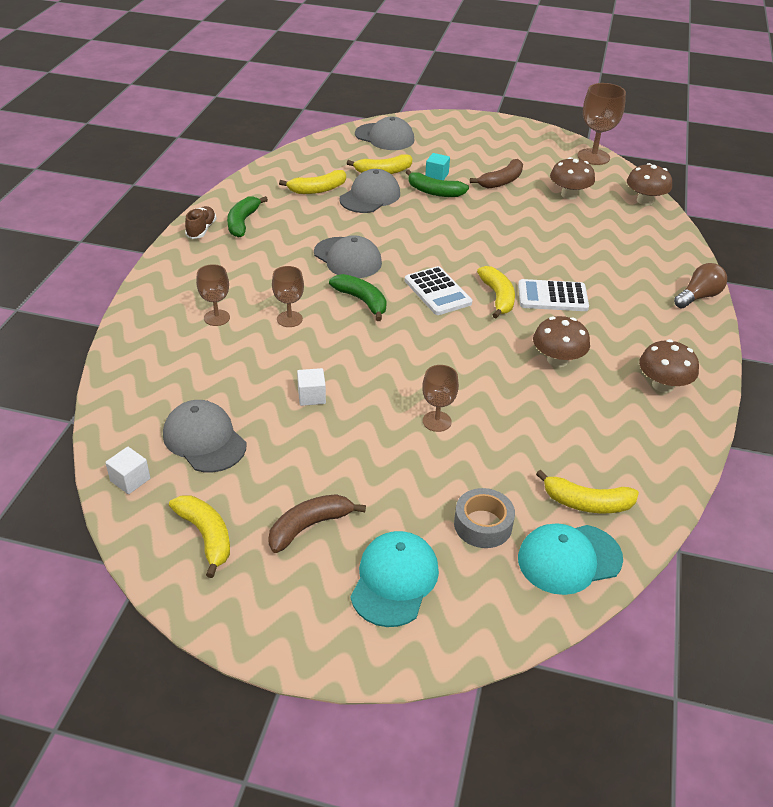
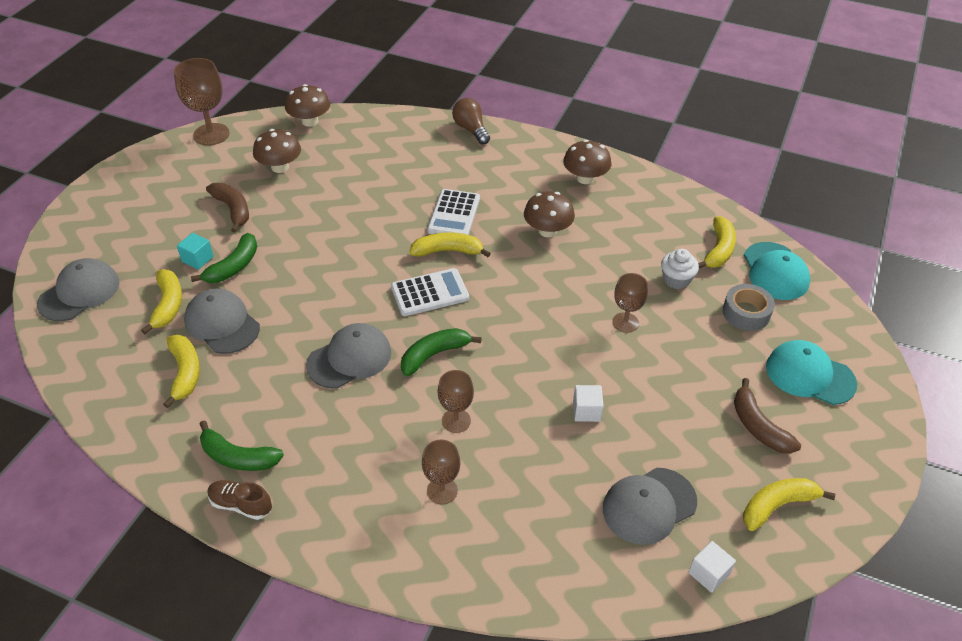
camera: 80 degrees left, 5 degrees up
none -> white cupcake [661,249,699,289]

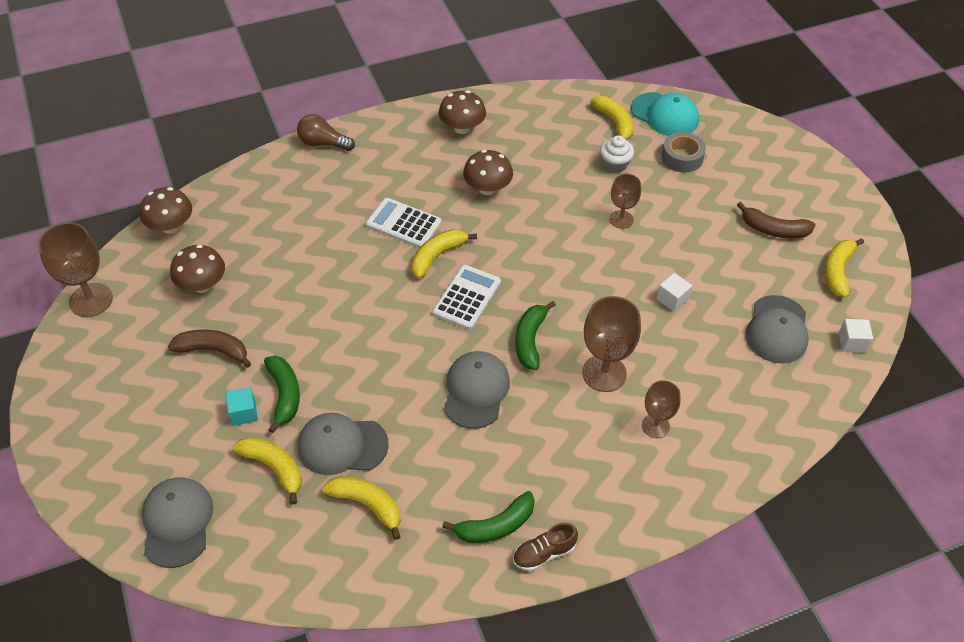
camera: 45 degrees left, 5 degrees up
white calculator [427,189,480,235] -> white calculator turned 150 degrees clockwise [366,198,442,248]
brown goblet [438,370,474,433] -> brown goblet [582,296,641,392], size x1.64
turquoise cap [766,340,857,405] -> none

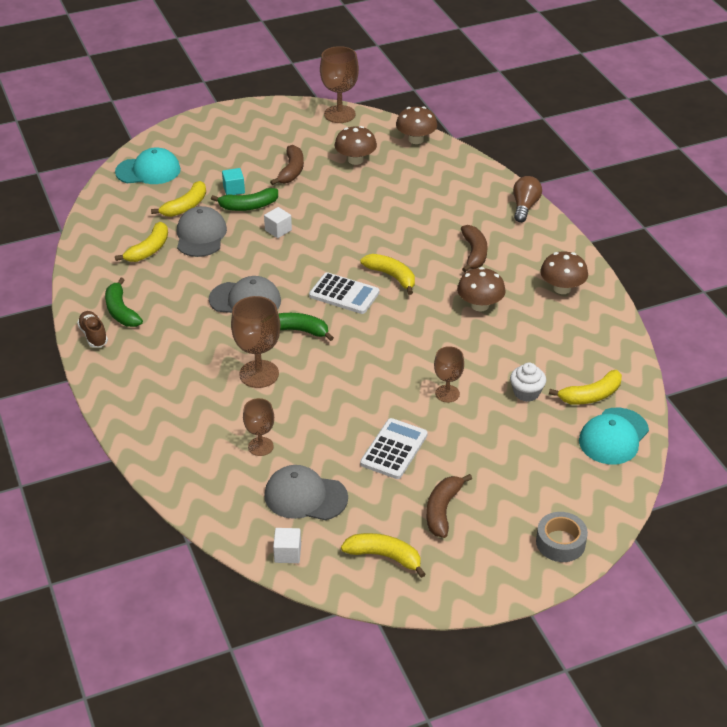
camera: 90 degrees right, 10 degrees down
grey cap [142,477,213,568] -> turquoise cap [115,147,181,184]
white calculator [366,198,442,248] -> white calculator moved to [360,418,428,479]
brown goblet [642,380,681,438] -> brown goblet moved to [243,398,274,456]
white cube [657,273,692,312] -> white cube moved to [264,207,292,238]
grey tape [662,132,706,173] -> grey tape moved to [536,512,588,562]
none -> brown banana [461,225,488,272]

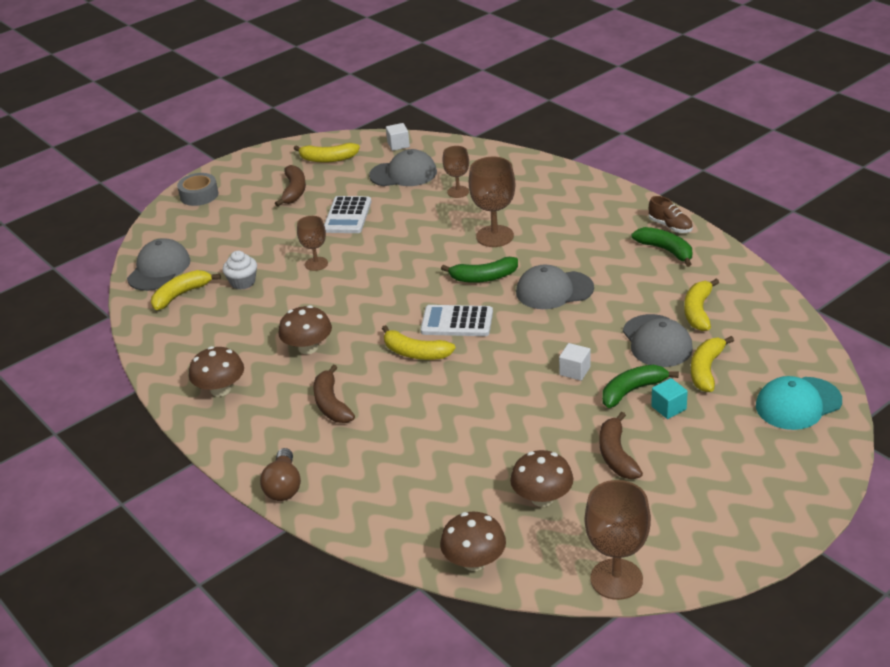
camera: 165 degrees right, 5 degrees down
turquoise cap [579,408,649,464] -> grey cap [127,238,190,291]

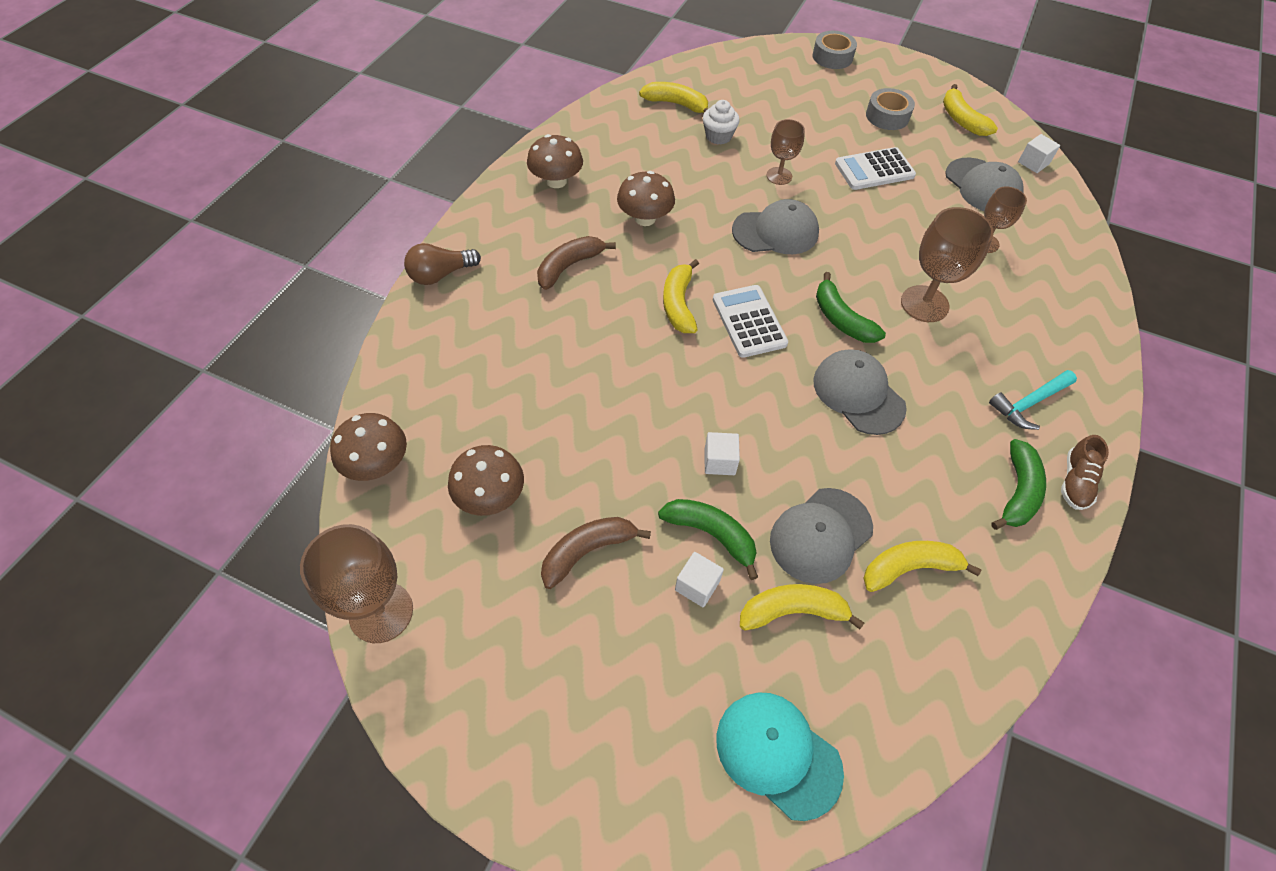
camera: 60 degrees right, 20 degrees up
grey cap [127,238,190,291] -> grey cap moved to [732,199,819,254]
brown banana [275,165,306,206] -> grey tape [866,88,915,130]
turquoise cube [651,378,688,419] -> white cube [675,552,724,608]
none -> turquoise hammer [989,370,1077,430]

